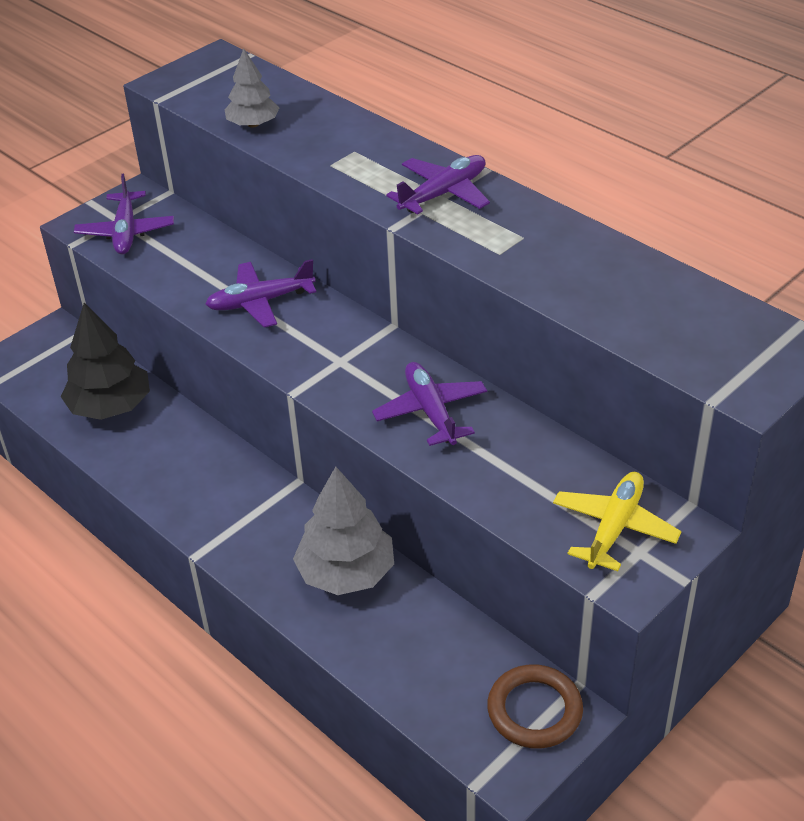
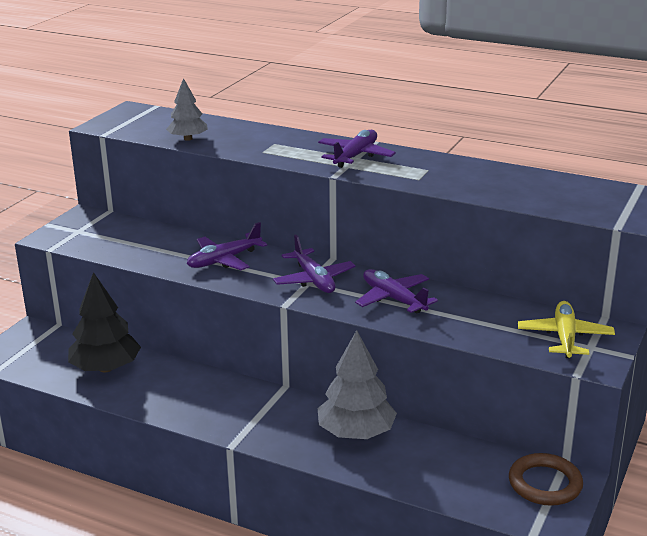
camera: 20 degrees left, 15 degrees down
purple plane [74,174,174,254] -> purple plane moved to [273,235,355,293]

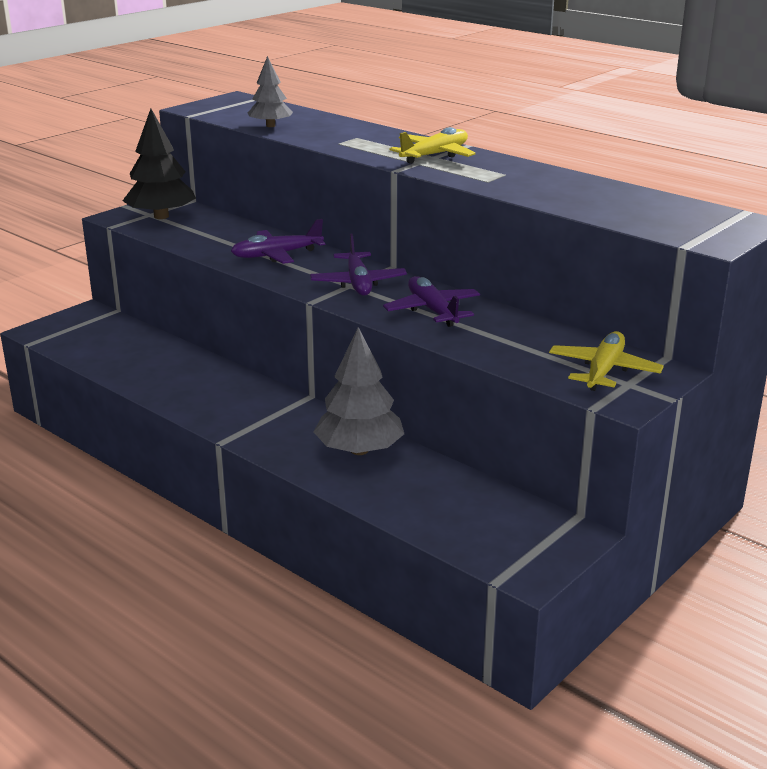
camera: 15 degrees right, 0 degrees up
black tree [68,272,141,372] -> black tree moved to [122,109,196,219]
purple plane [318,130,396,168] -> yellow plane [389,127,476,164]
brown ring [509,453,583,506] -> none

